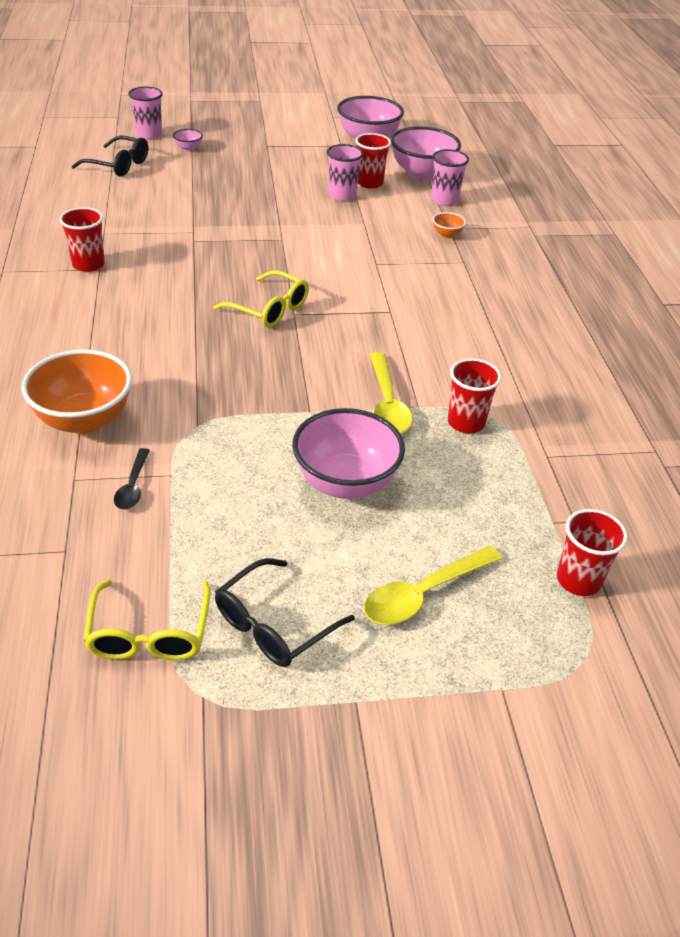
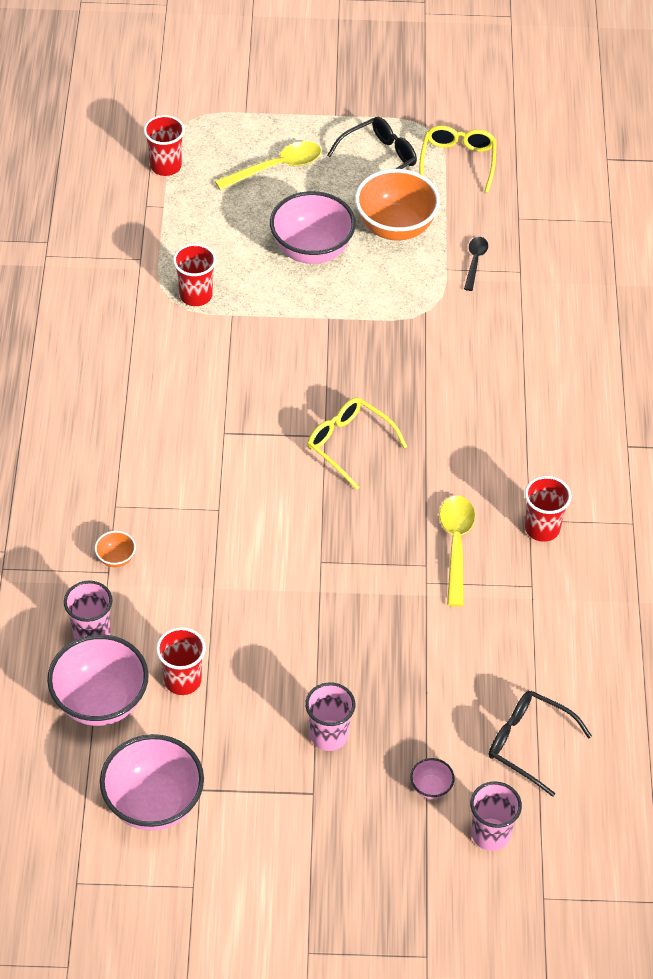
camera: 170 degrees left, 10 degrees up
orange bowl [21,349,132,434] -> orange bowl moved to [355,169,440,240]
pink cup [327,144,364,201] -> pink cup moved to [305,682,355,751]
yellow spoon [370,352,412,434] -> yellow spoon moved to [439,495,475,607]

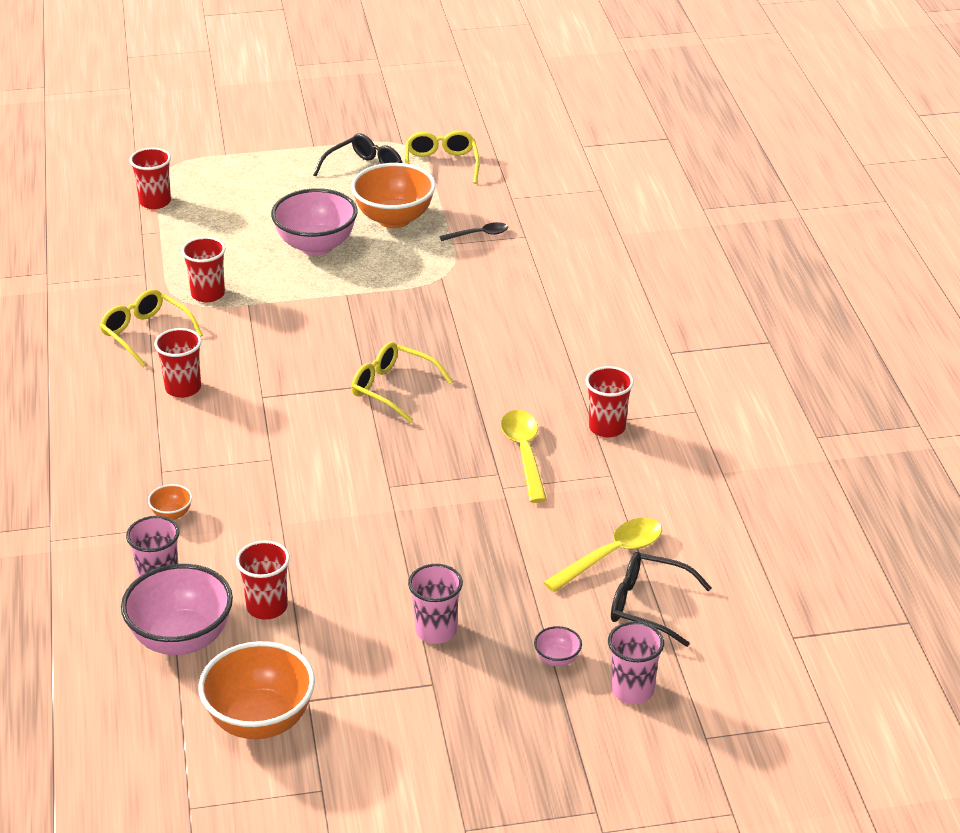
camera: 10 degrees left, 15 degrees down
pink bowl [100,734,204,831] -> orange bowl [198,641,315,739]
yellow spoon [215,141,321,190] -> yellow spoon moved to [543,518,662,592]
black spoon [464,237,488,291] -> black spoon turned 75 degrees clockwise [440,222,508,241]
none -> yellow glasses [99,289,203,367]
none -> red cup [154,328,202,398]

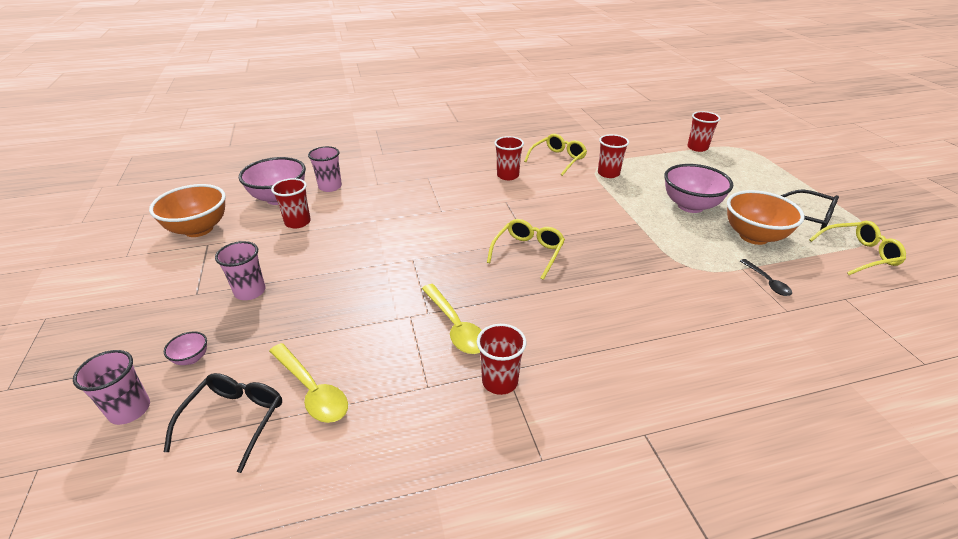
camera: 85 degrees right, 0 degrees up
orange bowl [148,484,192,520] -> none
yellow spoon [501,410,547,503] -> yellow spoon turned 75 degrees clockwise [422,284,482,354]

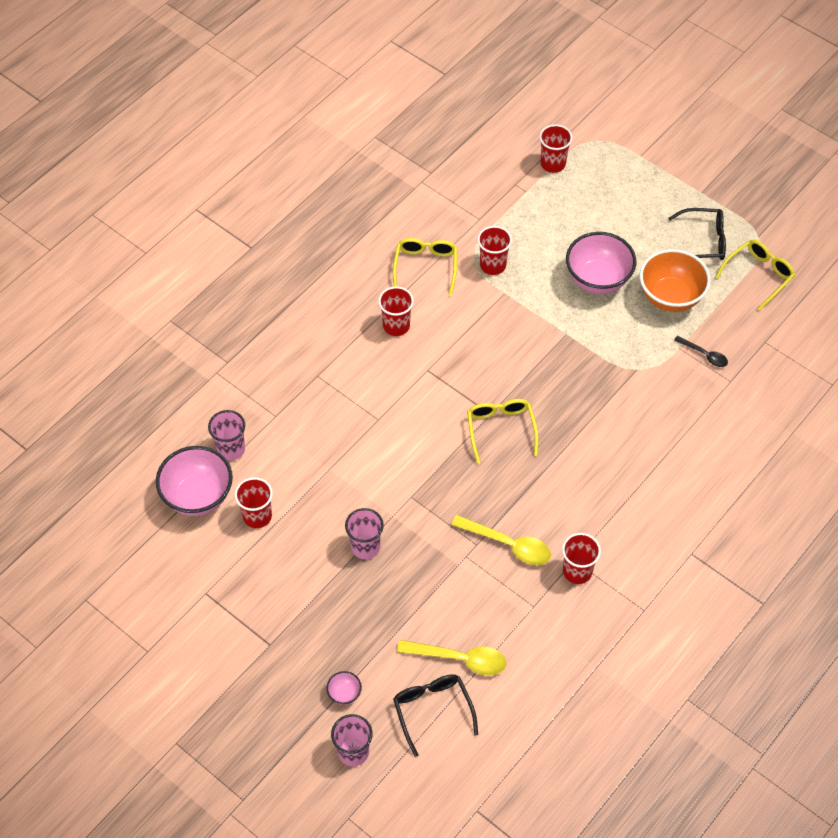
camera: 35 degrees left, 20 degrees up
orange bowl [149,184,226,237] -> none
pink cup [215,241,266,300] -> pink cup moved to [345,508,384,559]

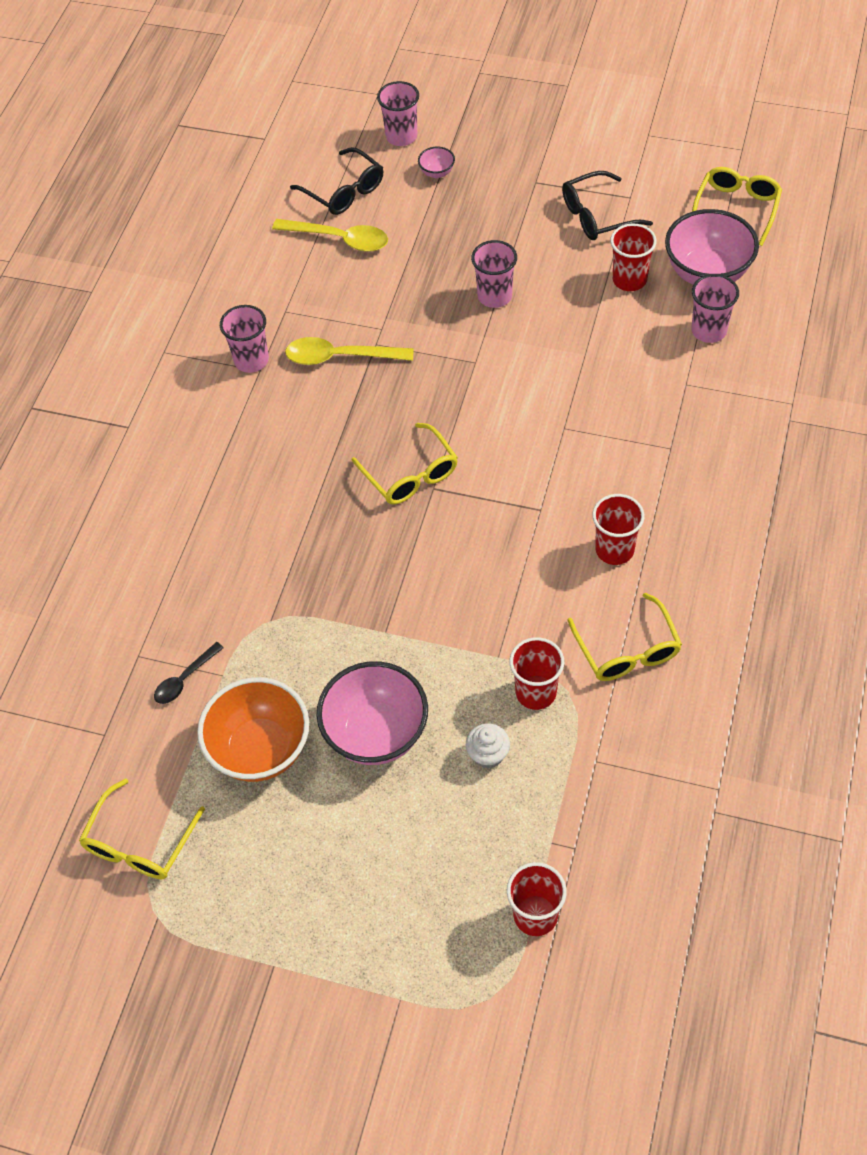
camera: 160 degrees right, 0 degrees up
yellow spoon [397,640,506,675] -> yellow spoon turned 150 degrees counterclockwise [272,219,388,252]
red cup [562,533,601,584] -> pink cup [220,305,269,373]
black glasses [668,208,726,260] -> black glasses moved to [562,171,653,240]
black spoon [674,335,728,367] -> black spoon turned 60 degrees counterclockwise [154,642,224,704]
none -> white cupcake [466,723,510,769]
none -> yellow glasses [692,167,782,246]

